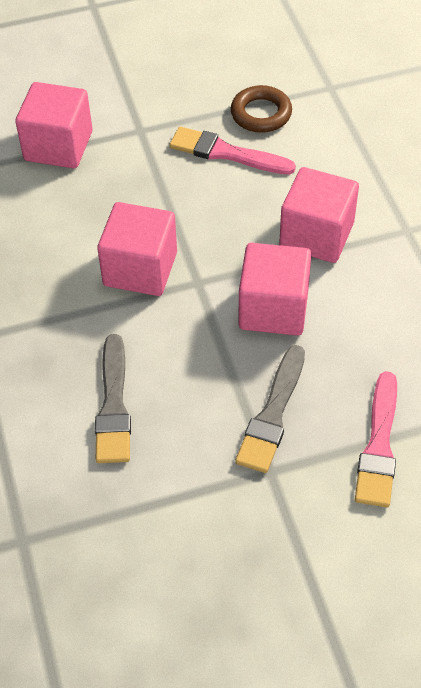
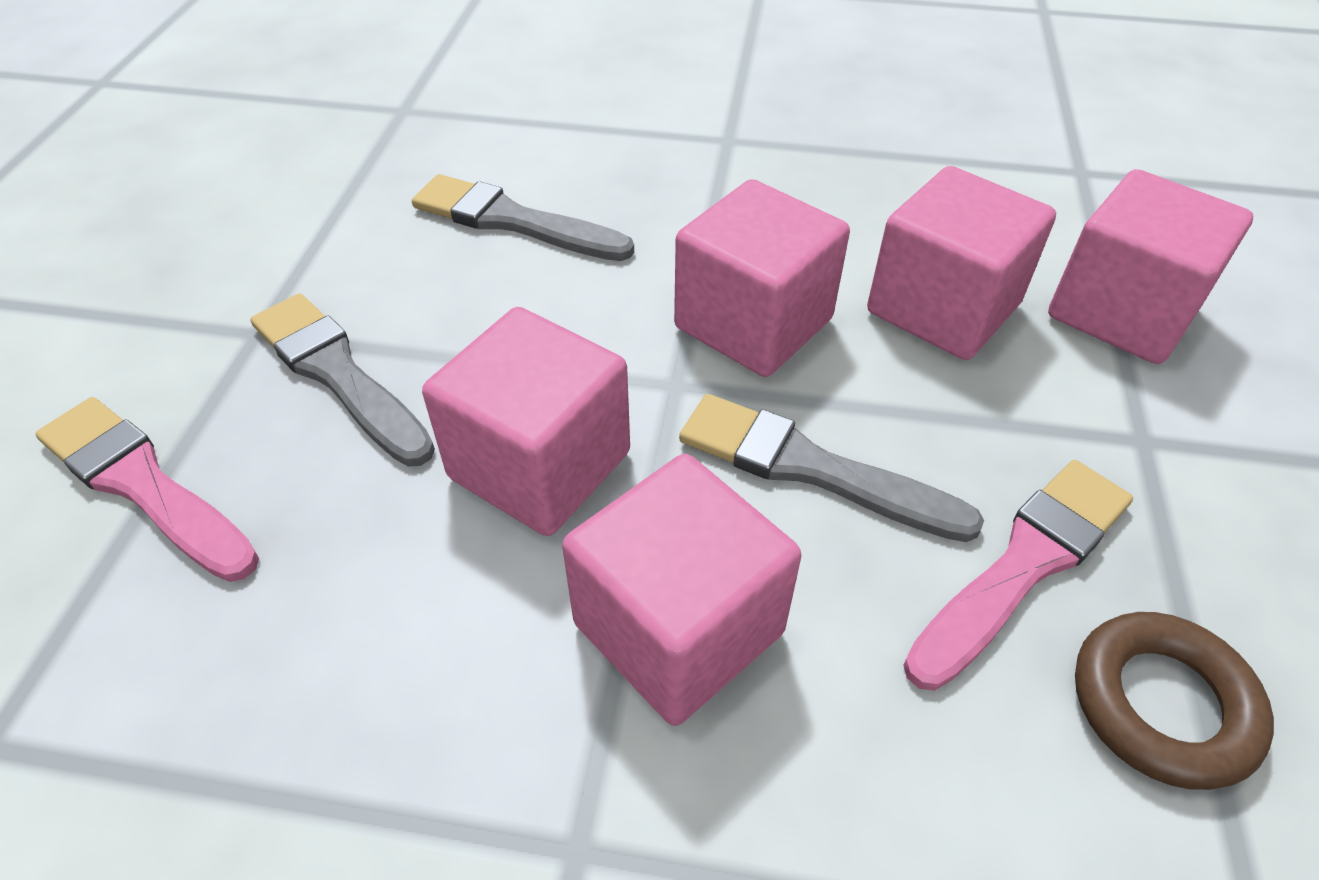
camera: 115 degrees right, 5 degrees down
none -> grey brush [679,394,984,542]
none -> pink cube [867,166,1056,360]

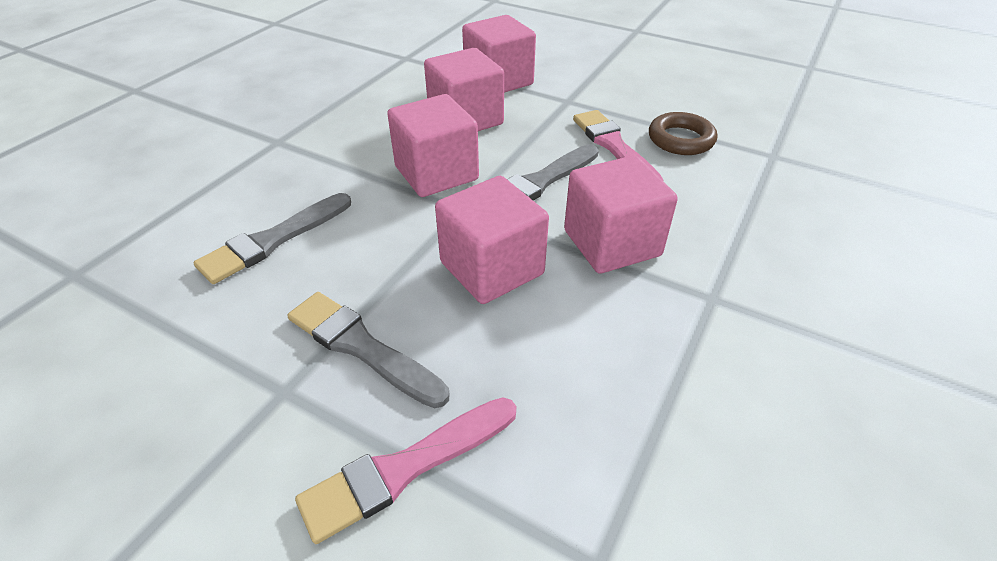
camera: 70 degrees left, 5 degrees down
grey brush [250,293,435,467] -> grey brush turned 60 degrees clockwise [287,292,449,408]

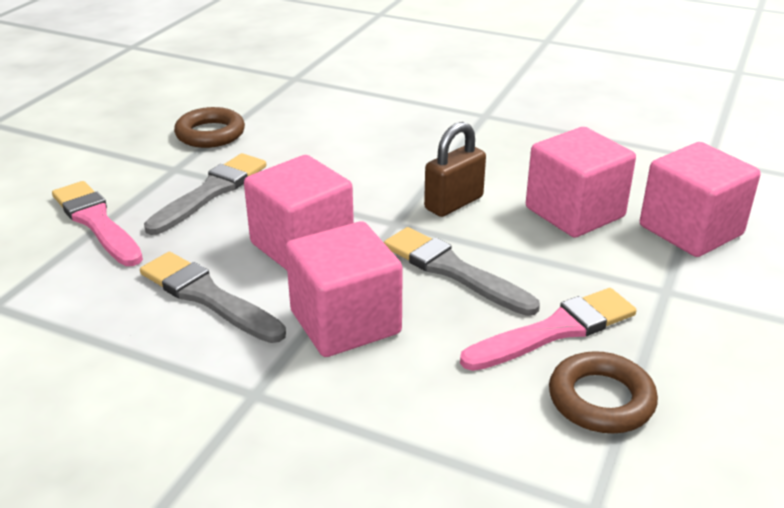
camera: 85 degrees right, 10 degrees down
grey brush [193,193,351,284] -> grey brush moved to [140,252,286,343]
pink cube [387,94,479,197] -> brown padlock [424,122,486,217]
none -> brown ring [174,107,245,148]

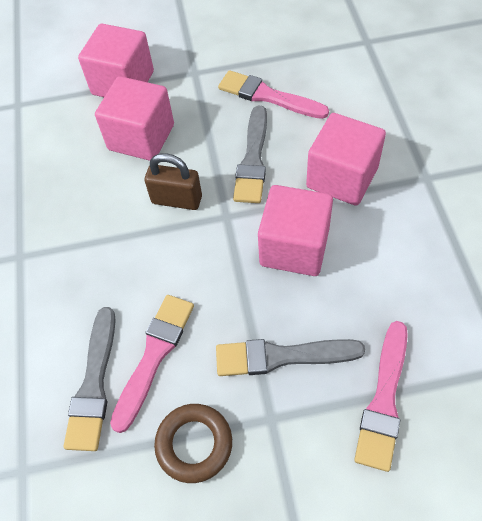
camera: 120 degrees left, 25 degrees up
grey brush [140,252,286,343] -> grey brush moved to [64,307,116,451]
brown ring [549,351,658,434] -> none
none -> pink brush [110,295,194,433]

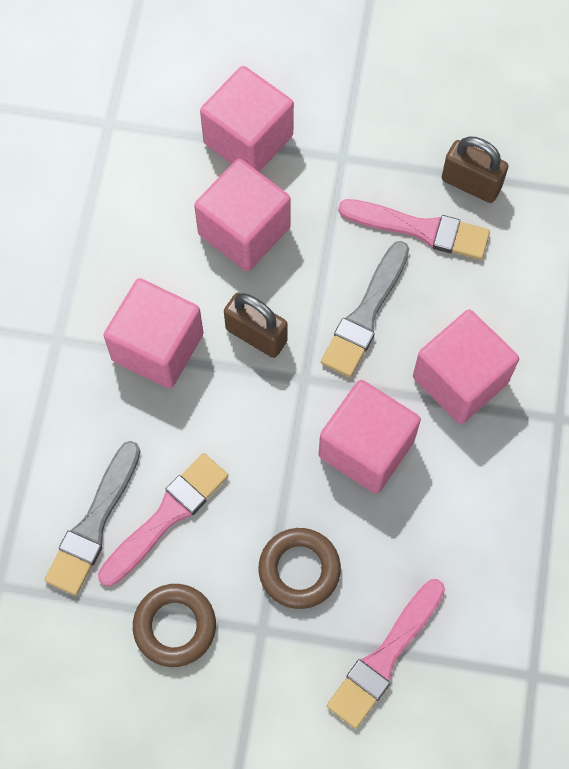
camera: 15 degrees right, 10 degrees up
grey brush [216,339,365,376] -> brown ring [259,528,341,609]
pink brush [218,70,329,119] -> pink brush turned 150 degrees clockwise [338,199,490,260]
none -> pink cube [104,278,203,389]
none -> brown padlock [442,136,508,203]

